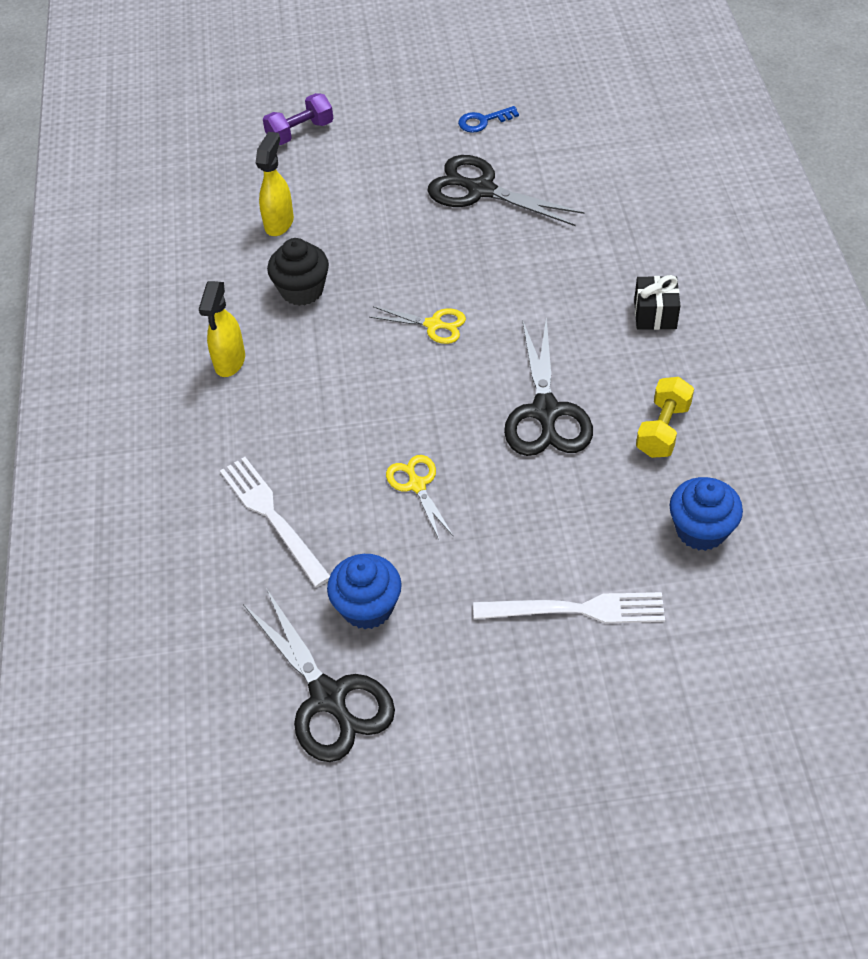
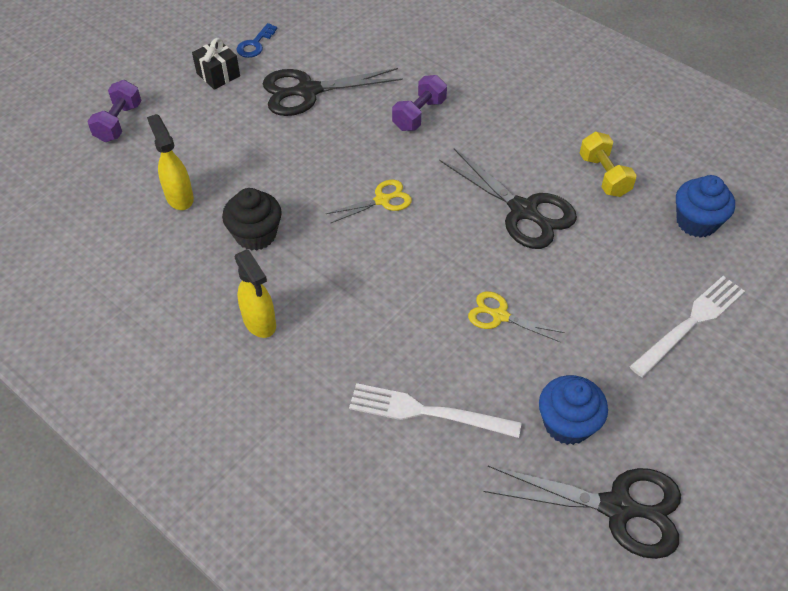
camera: 45 degrees left, 0 degrees up
black gift [634,275,680,330] -> black gift moved to [192,38,240,90]
none -> purple dumbbell [392,75,447,131]

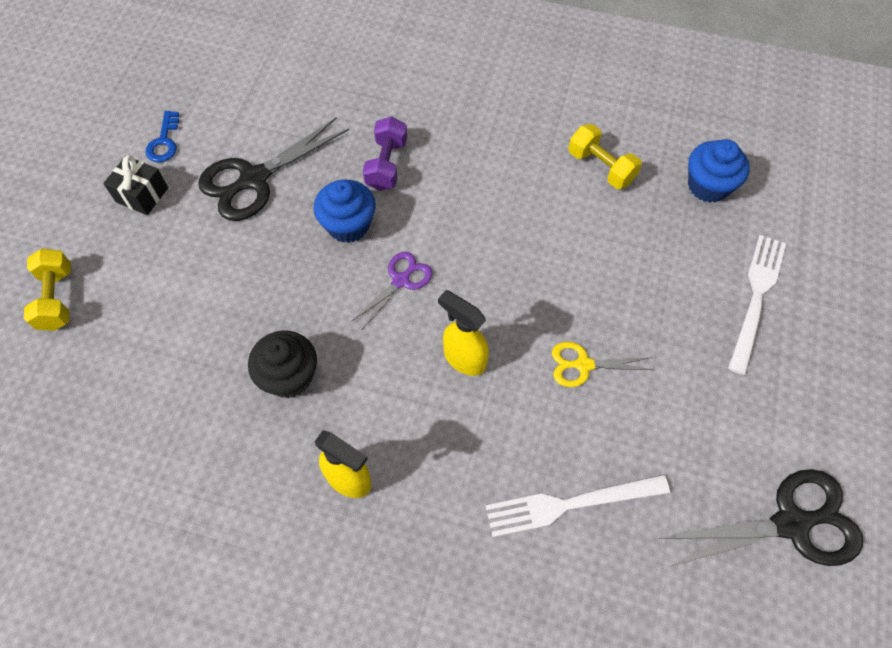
camera: 25 degrees left, 10 degrees up
purple dumbbell [87,80,141,142] -> yellow dumbbell [24,249,71,331]
yellow spray bottle [147,114,194,210] -> yellow spray bottle moved to [438,290,489,376]
yellow scissors [326,180,412,223] -> purple scissors [351,252,432,329]
black scissors [440,148,577,249] -> none
blue cupcake [539,375,608,445] -> blue cupcake moved to [313,180,376,243]

